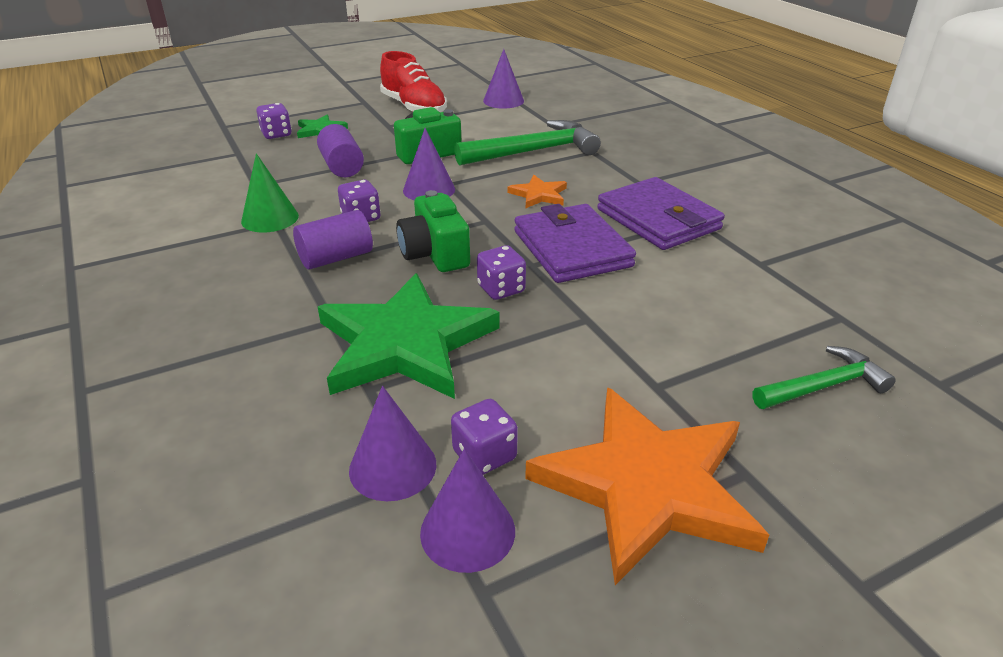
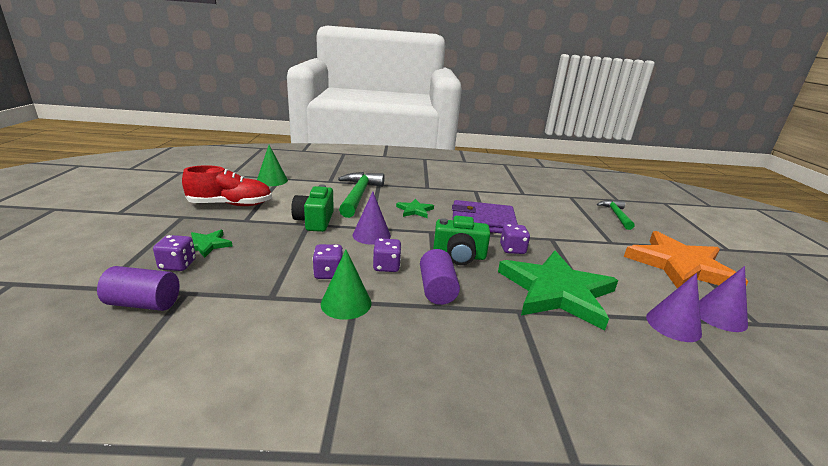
camera: 65 degrees left, 10 degrees down
purple cylinder [317,124,364,177] -> purple cylinder moved to [97,266,180,311]
purple dice [451,399,518,475] -> purple dice moved to [313,244,343,279]
purple cone [483,49,524,109] -> green cone [257,145,288,186]
orange star [508,175,567,208] -> green star [396,199,434,218]
purple wallet [597,177,725,250] -> none

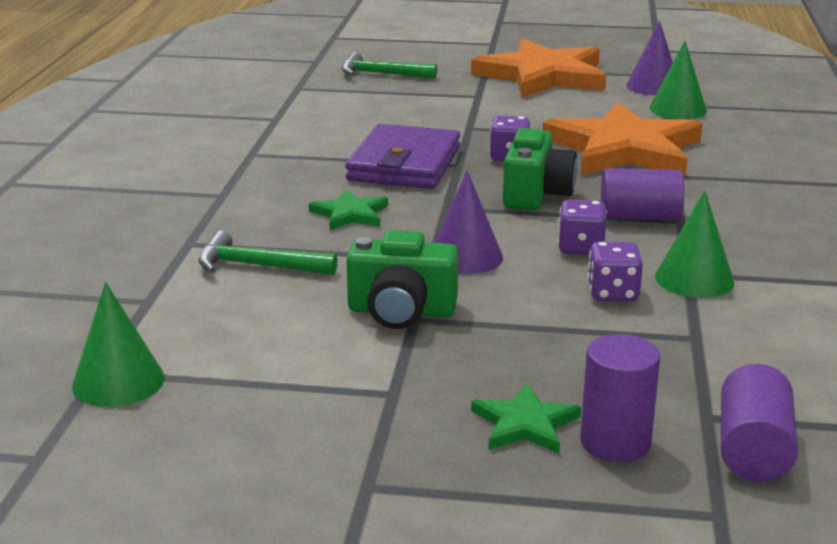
camera: 80 degrees left, 0 degrees up
purple dice [153,235,196,271] -> purple cylinder [580,334,660,462]
red shoe [182,165,272,206] -> none
green hammer [338,172,385,218] -> green hammer [199,231,338,275], size x0.62
green star [498,251,618,330] -> orange star [543,102,702,176]
purple cone [646,273,702,342] -> green cone [649,41,707,119]

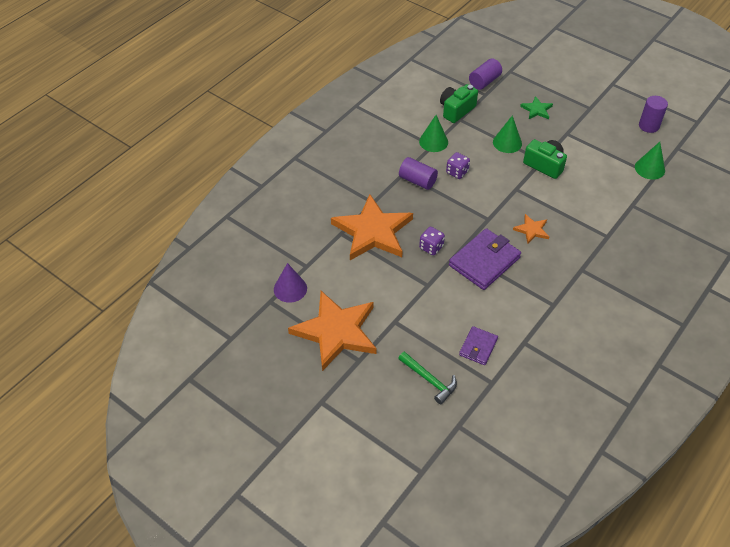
camera: 150 degrees left, 25 degrees up
green hammer [199,231,338,275] -> none
green star [309,189,388,230] -> orange star [513,214,549,243]
purple cone [434,171,503,274] -> none
green camera [503,128,578,210] -> green camera moved to [440,84,478,123]
purple cylinder [580,334,660,462] -> purple cylinder moved to [639,96,668,133]
purple dice [588,242,643,301] -> none
green cone [649,41,707,119] -> green cone moved to [493,115,522,153]
none -> purple wallet [459,326,498,365]

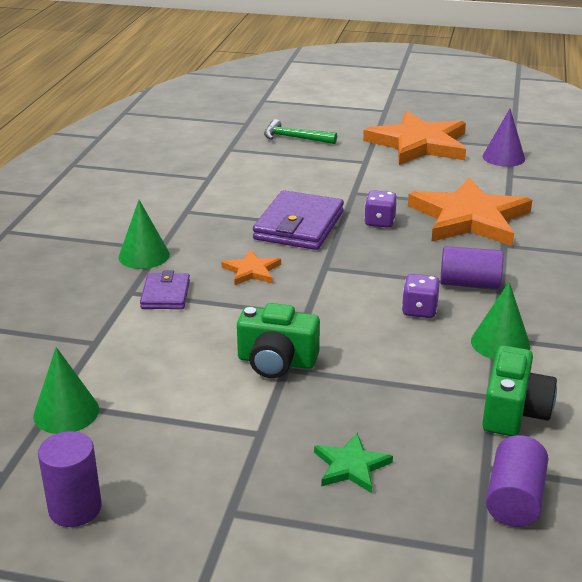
camera: 155 degrees right, 20 degrees down
purple wallet [459,326,498,365] -> purple wallet moved to [140,271,190,309]
green cone [493,115,522,153] -> green cone moved to [118,200,170,269]

